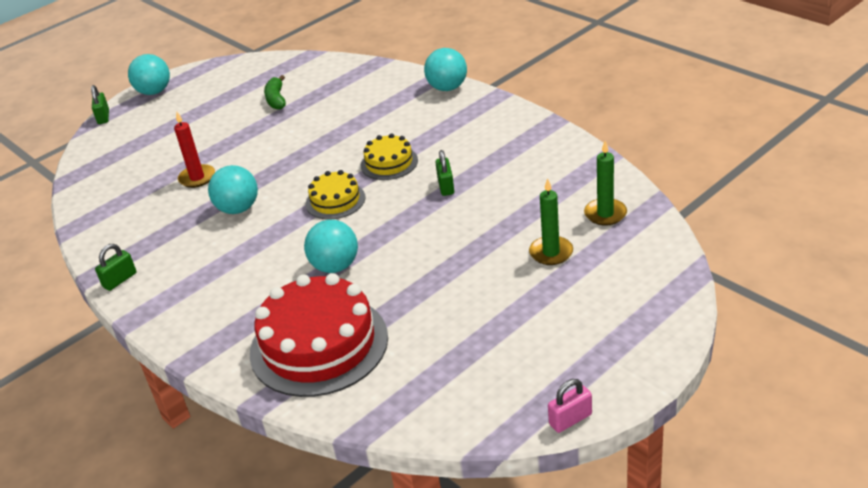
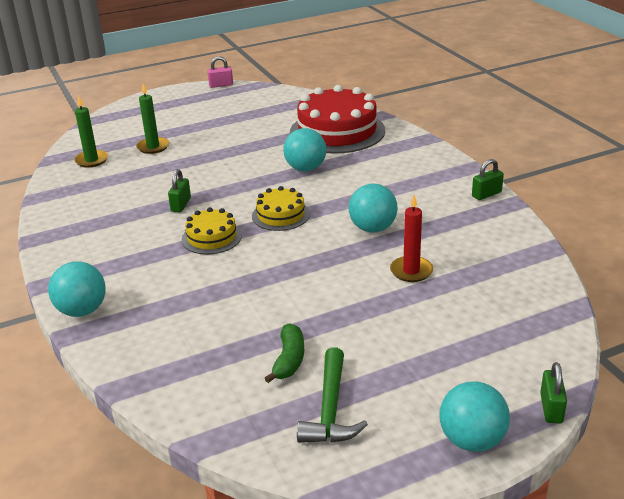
camera: 165 degrees left, 5 degrees down
none -> green hammer [297,347,368,443]

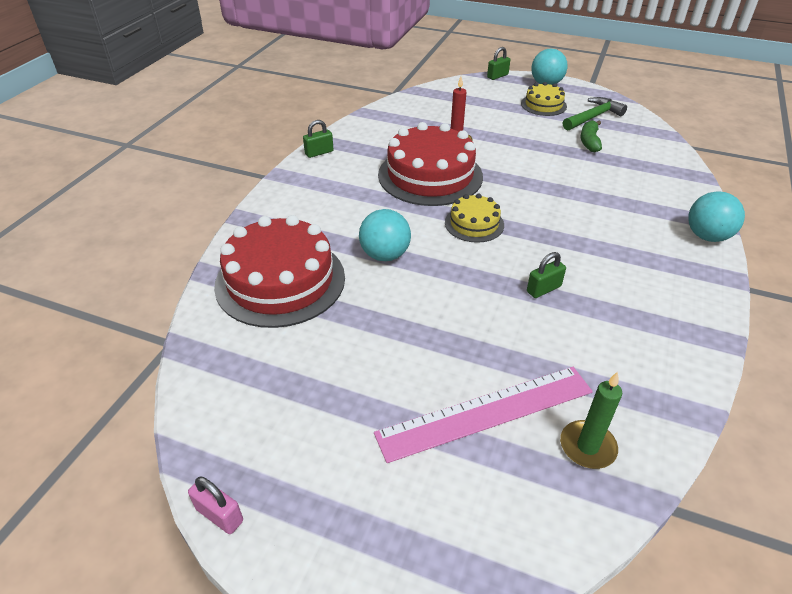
camera: 135 degrees left, 10 degrees up
green candle [136,83,169,154] -> pink ruler [374,367,593,463]
yellow cake [182,207,242,254] -> yellow cake moved to [521,82,567,116]
green banana [265,323,304,383] -> green banana turned 45 degrees counterclockwise [581,120,602,152]
turquoise ball [349,184,398,233] -> red cake [378,122,483,206]
green padlock [472,159,504,200] -> green padlock turned 45 degrees counterclockwise [303,120,334,158]

